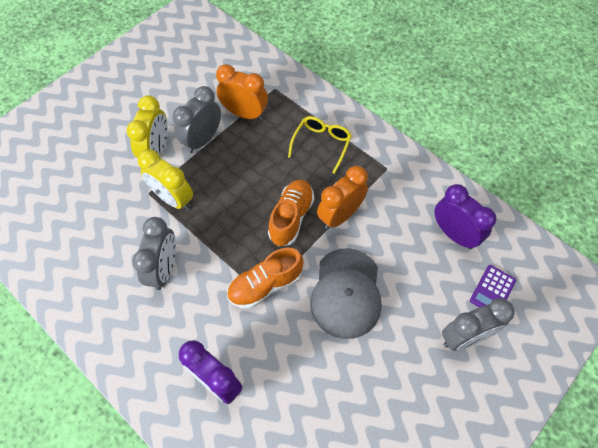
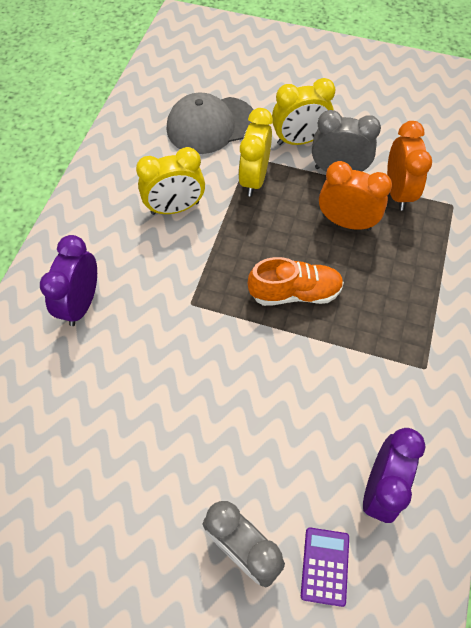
camera: 65 degrees right, 0 degrees up
grey clock [132,217,176,290] -> yellow clock [136,147,205,215]
orange shoe [227,248,304,309] -> none
yellow glasses [288,116,352,174] -> none
grey cap [310,248,382,339] -> grey cap moved to [167,93,253,154]
orange clock [317,166,368,229] -> orange clock moved to [319,161,392,231]
purple calculator [470,265,516,308] -> purple calculator turned 90 degrees clockwise [301,528,349,607]

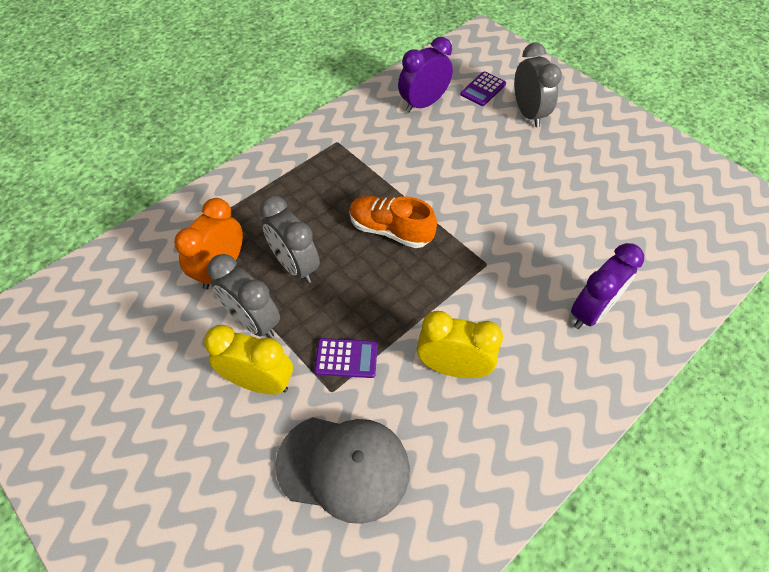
camera: 150 degrees left, 5 degrees down
yellow clock [238,108,273,197] -> purple calculator [314,338,378,378]
orange clock [319,161,392,231] -> grey clock [260,195,320,283]

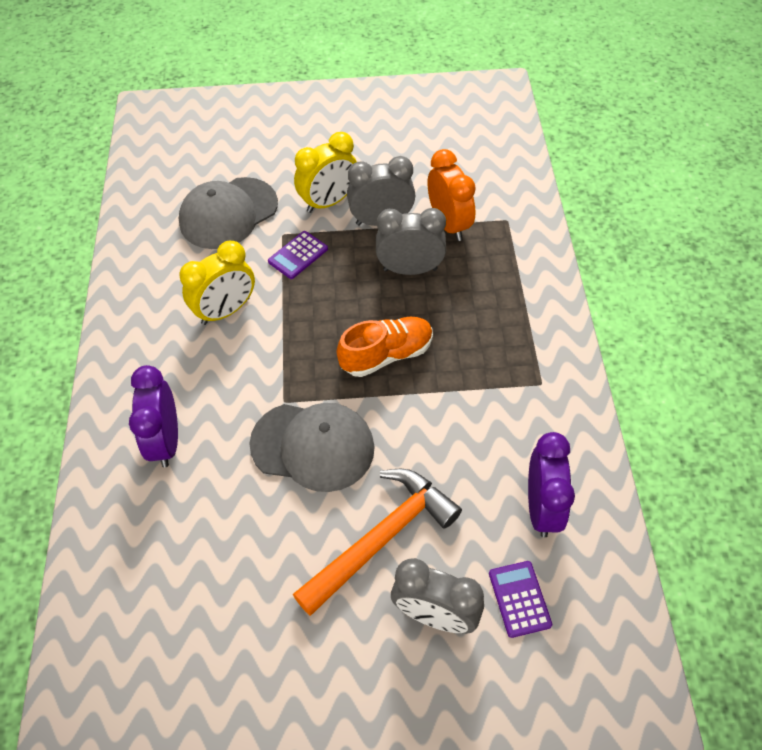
camera: 130 degrees right, 0 degrees up
none -> grey cap [249,403,375,492]
none -> orange hammer [293,469,462,616]

